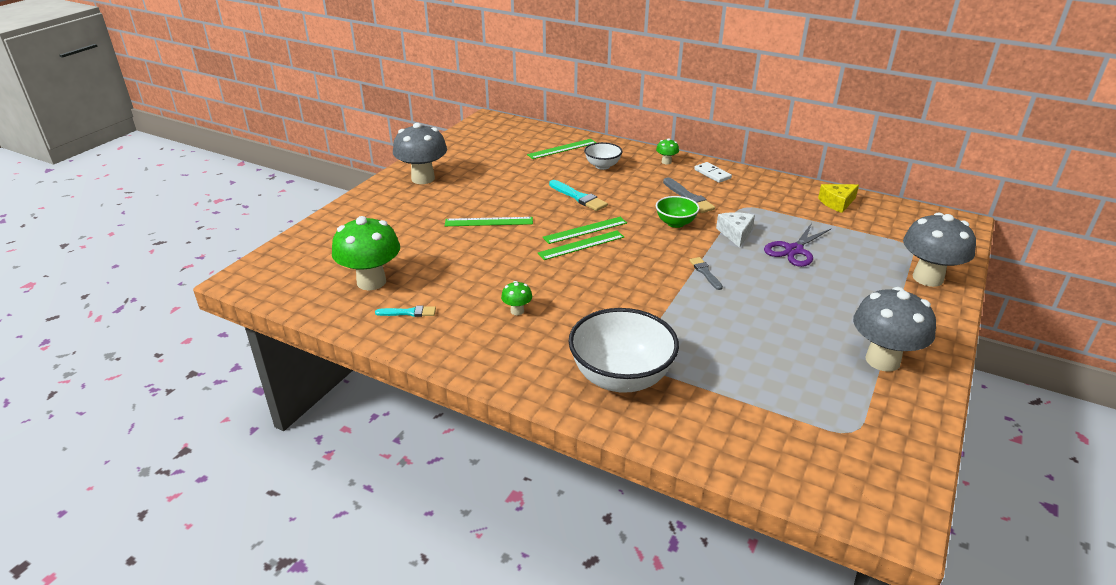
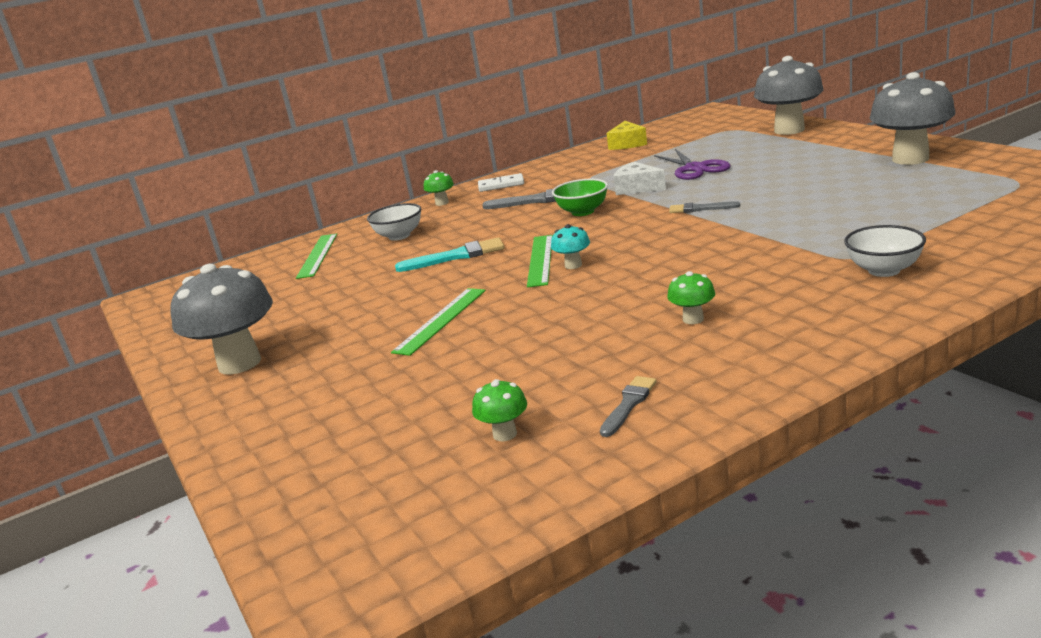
camera: 55 degrees left, 10 degrees down
green mushroom [332,216,400,290] -> green mushroom [472,379,527,441], size x0.45
turquoise brush [375,306,436,317] -> grey brush [600,376,657,437]
green ruler [538,230,624,260] -> turquoise mushroom [551,224,590,269]
white bowl [568,308,679,393] -> white bowl [844,225,926,277], size x0.53

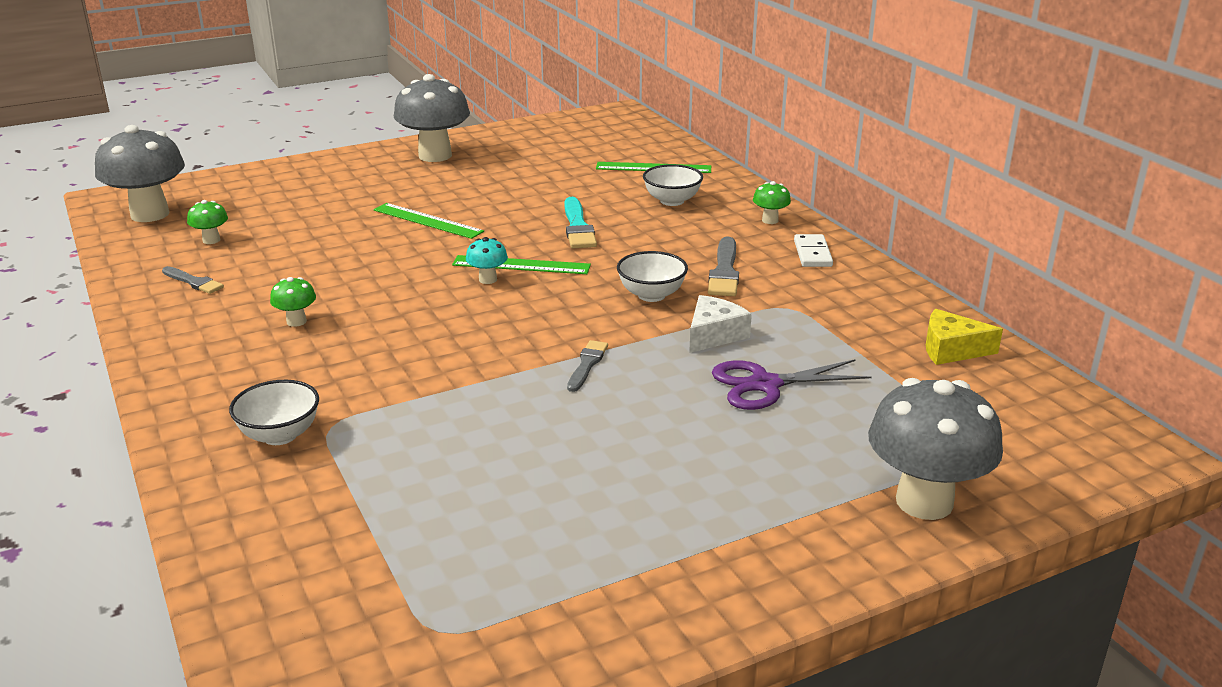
camera: 90 degrees right, 5 degrees up
green bowl [552,179,608,216] -> white bowl [617,251,688,302]
grey mushroom [870,72,956,165] -> grey mushroom moved to [95,125,185,222]

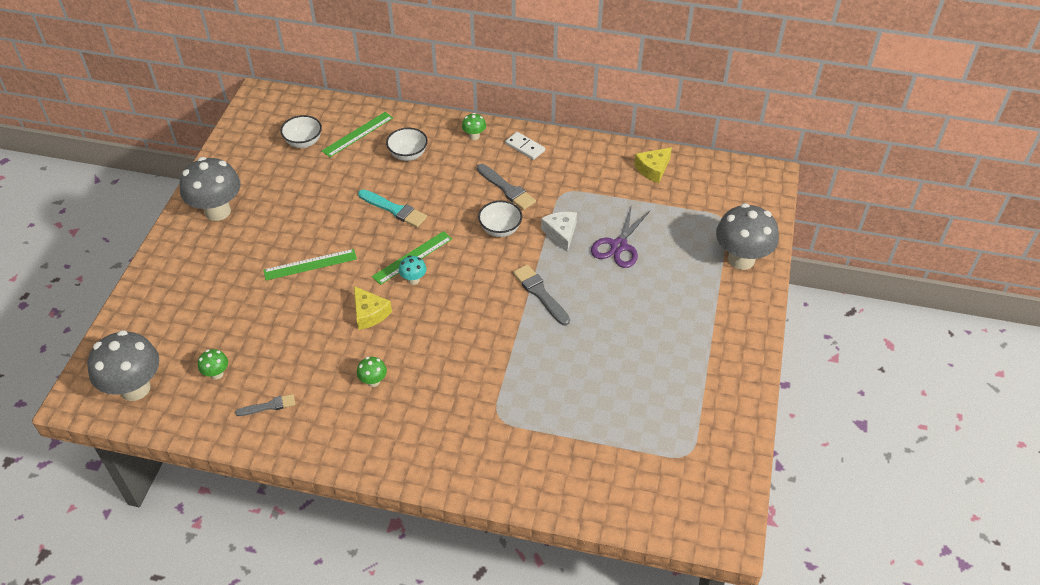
camera: 50 degrees left, 20 degrees up
white bowl [229,380,319,445] -> white bowl moved to [281,115,322,148]
grey brush [567,340,608,392] -> grey brush [513,264,570,326], size x1.56
none -> yellow cheese [354,286,392,330]

